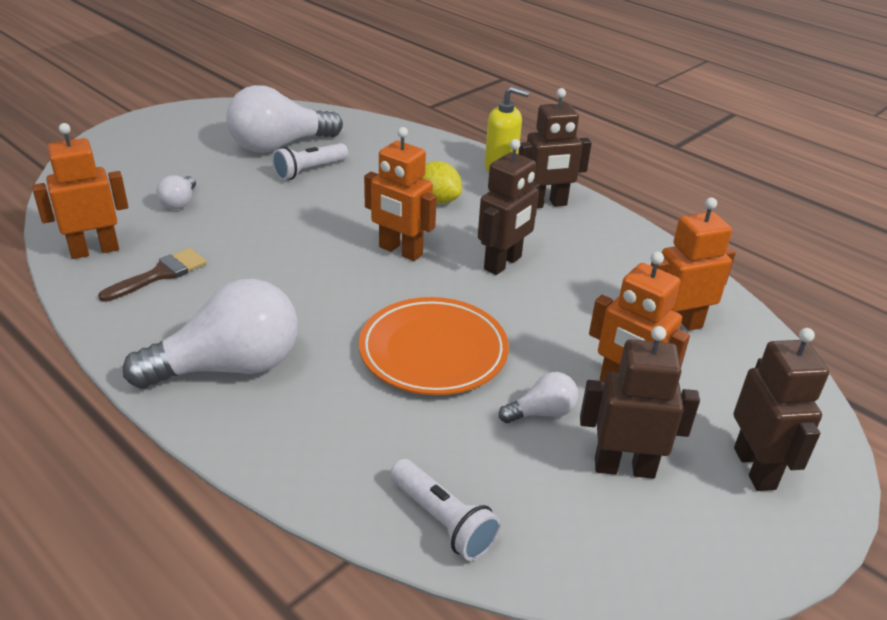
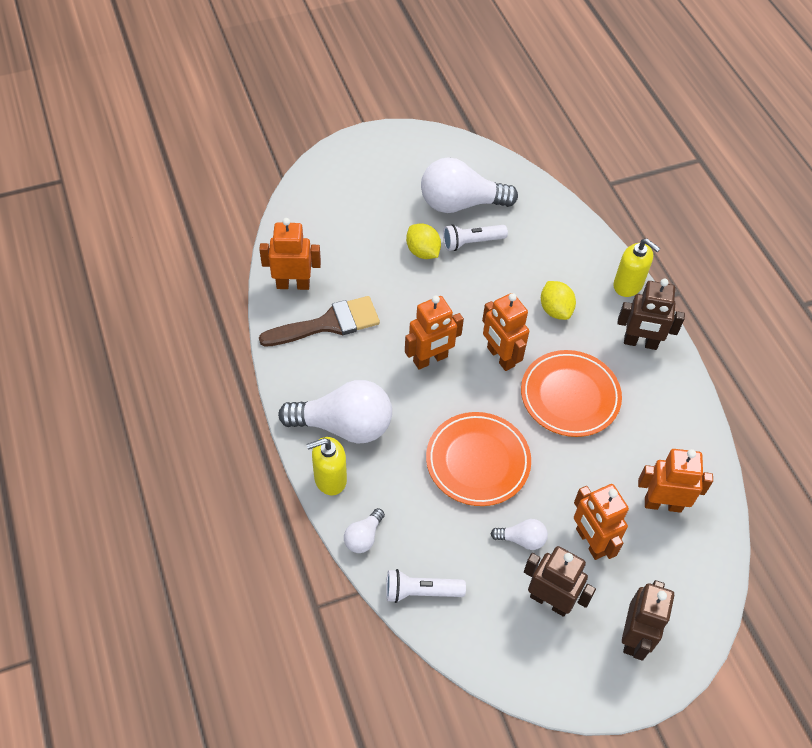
camera: 25 degrees right, 20 degrees up
brown brush [98,248,207,302] -> brown brush [259,296,380,347], size x1.54
white light bulb [156,175,196,209] -> white light bulb moved to [344,508,385,553]
white flashlight [390,459,501,561] -> white flashlight turned 105 degrees clockwise [386,569,466,603]
brown robot [478,139,540,275] -> orange plate [521,350,622,437]
none -> yellow soap dispenser [306,437,347,495]
none -> orange robot [405,295,464,370]
none -> yellow lemon [406,223,441,259]

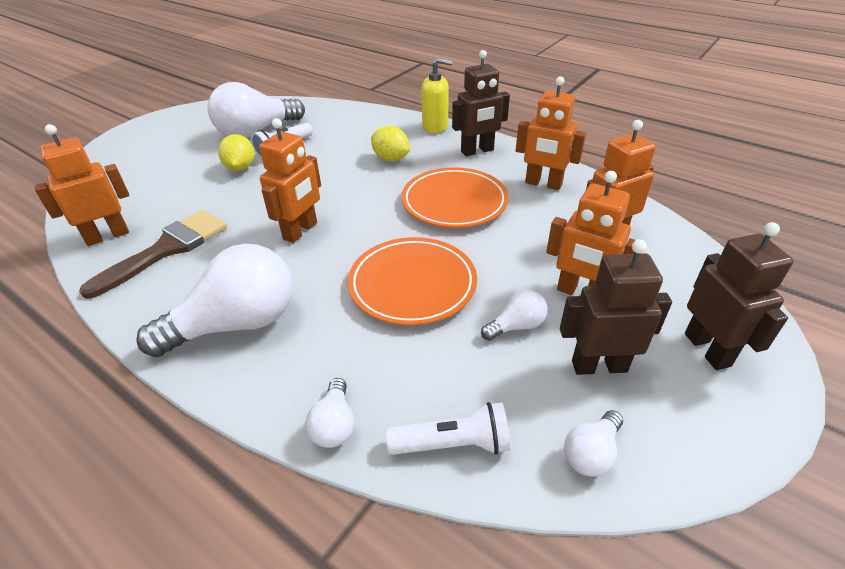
camera: 30 degrees left, 15 degrees down
yellow soap dispenser [306,437,347,495] -> none
white flashlight [386,569,466,603] -> white flashlight turned 150 degrees counterclockwise [386,402,510,455]
yellow lemon [406,223,441,259] -> yellow lemon turned 60 degrees clockwise [218,134,255,171]
orange robot [482,293,529,371] -> orange robot moved to [516,76,586,190]
none -> white light bulb [564,410,623,476]

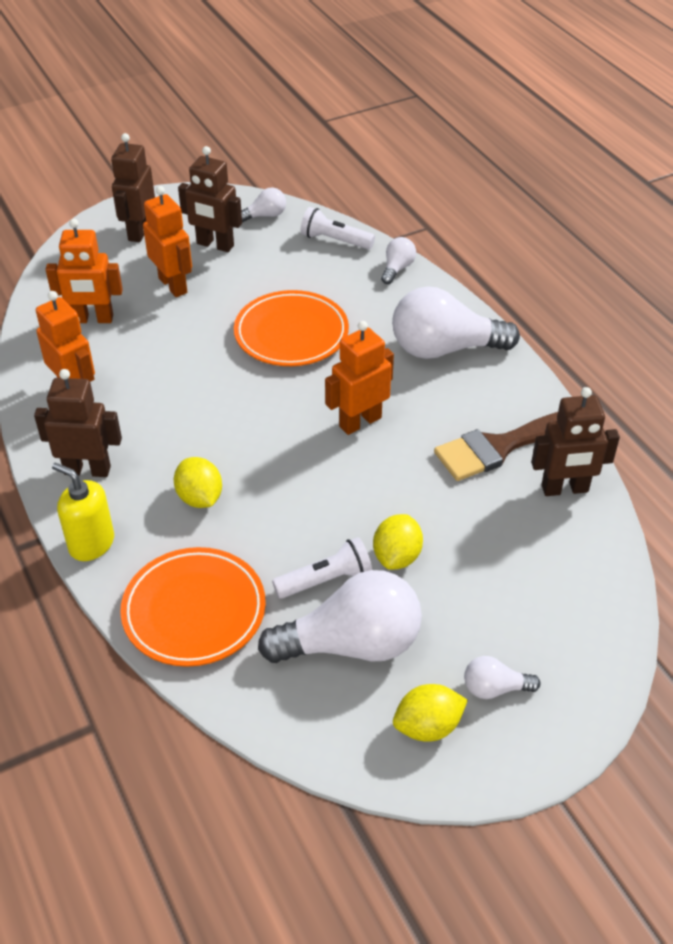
camera: 155 degrees left, 5 degrees up
orange robot [34,124,130,246] -> brown robot [531,387,620,496]
orange plate [401,167,509,228] -> orange plate moved to [120,547,266,667]
white light bulb [481,290,548,341] -> white light bulb moved to [464,656,541,699]
none -> yellow lemon [393,684,468,742]

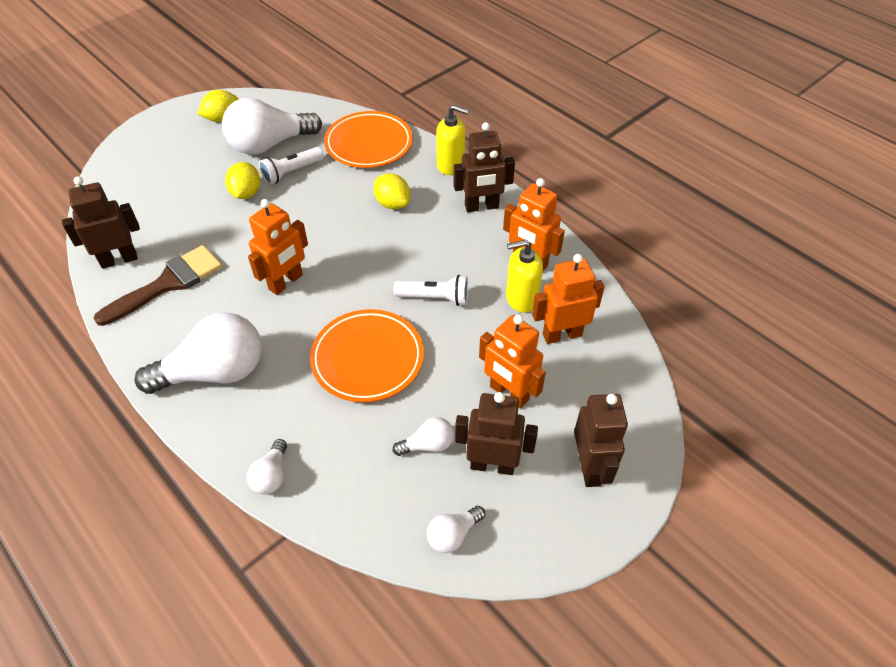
camera: 165 degrees right, 5 degrees up
white flashlight [301,207,375,249] -> white flashlight moved to [393,275,468,306]
white light bulb [464,656,541,699] -> white light bulb moved to [393,417,454,456]
none -> yellow soap dispenser [506,240,543,313]

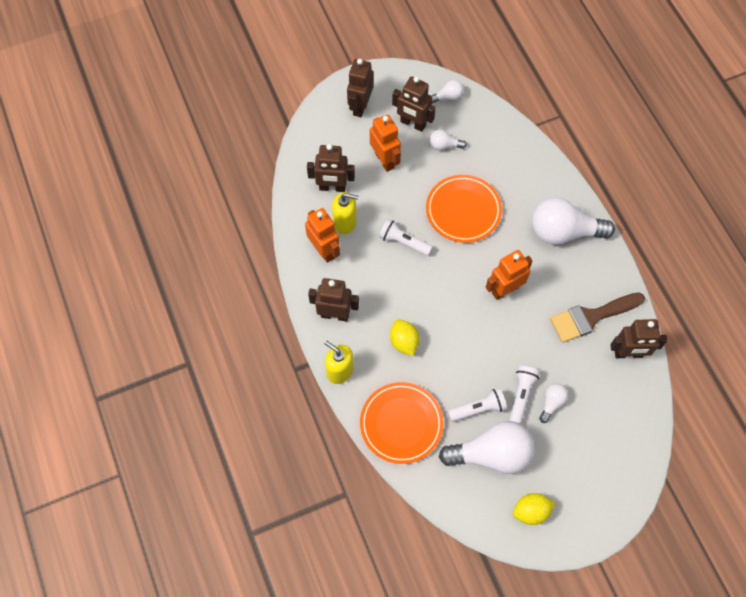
camera: 160 degrees left, 15 degrees up
yellow lemon [225,162,260,199] -> white flashlight [509,366,540,424]
white light bulb [247,439,287,495] -> white light bulb moved to [539,383,569,423]
orange robot [532,254,605,344] -> brown robot [307,144,355,192]

